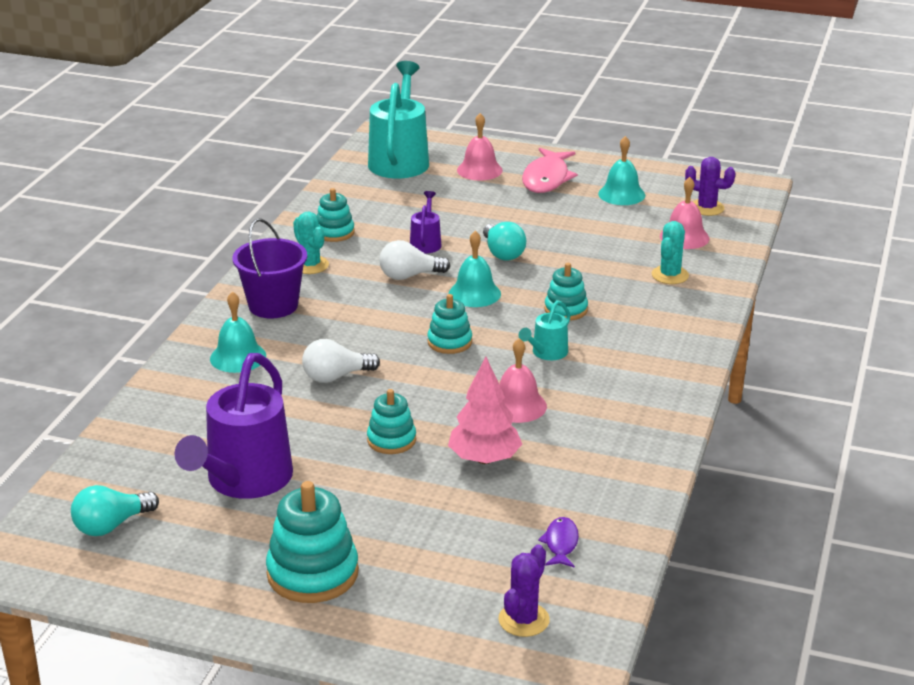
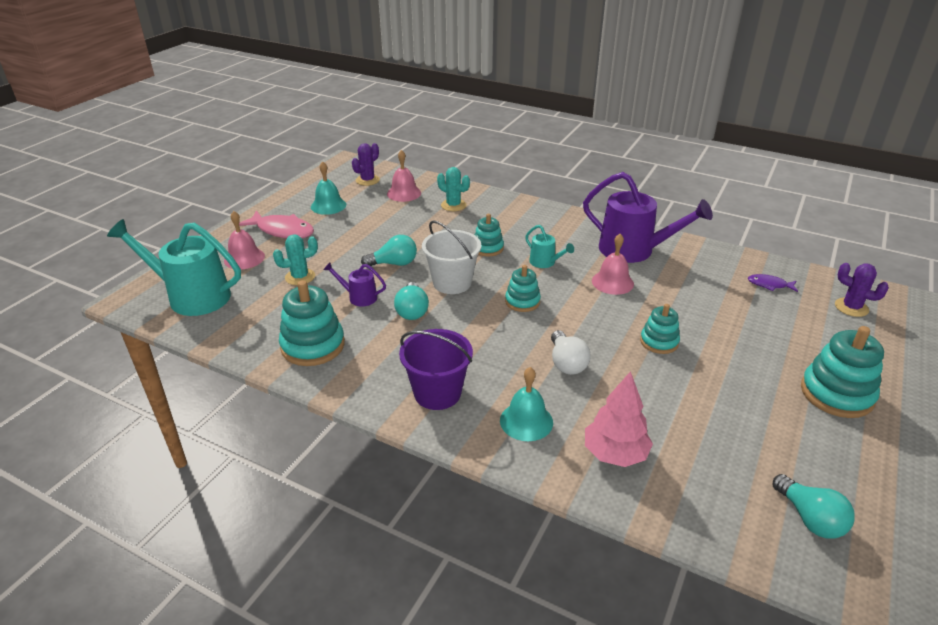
camera: 80 degrees left, 5 degrees up
purple watering can [175,353,293,499] -> purple watering can moved to [583,172,713,263]
turquoise cactus [293,212,329,274] -> turquoise cactus moved to [273,235,318,285]
turquoise stacking toy [317,188,355,242] -> turquoise stacking toy [279,280,345,366], size x1.66
white light bulb [379,240,450,280] -> turquoise light bulb [394,282,429,320]
pink tree [448,357,522,464] -> pink tree moved to [585,371,653,467]
turquoise bell [449,231,501,307] -> white bucket [422,221,481,294]

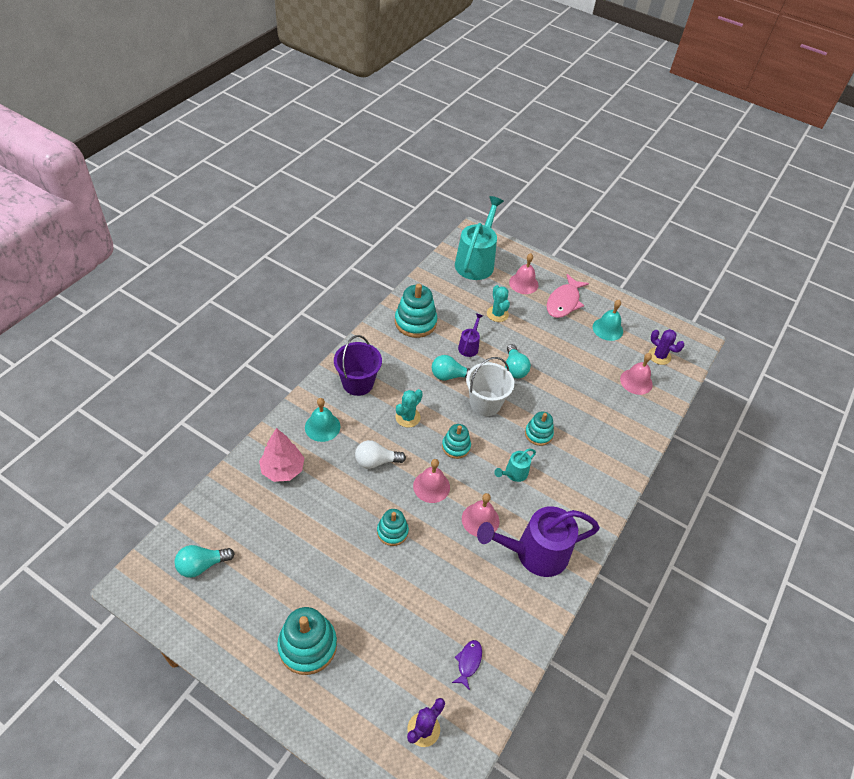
camera: 90 degrees right, 15 degrees up
turquoise cactus [437,167,470,211] -> turquoise cactus moved to [395,389,423,428]
purple watering can [583,172,713,263] -> purple watering can turned 45 degrees clockwise [477,506,600,577]
none -> pink bell [413,459,450,503]

